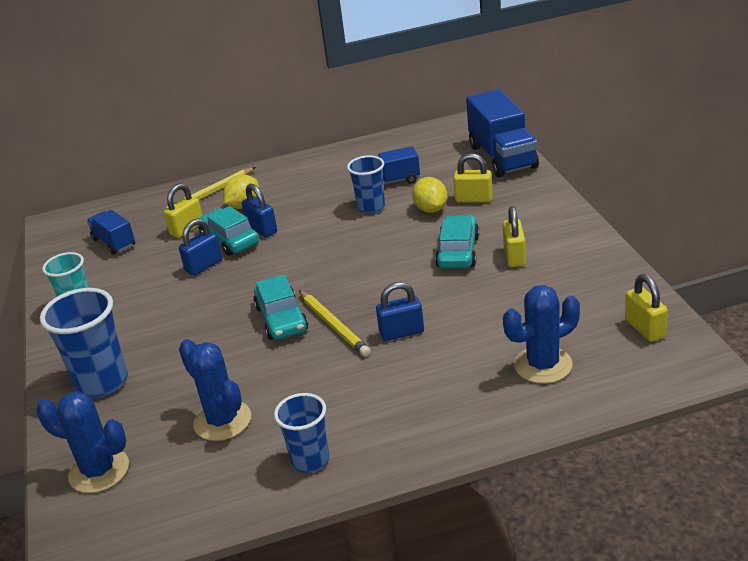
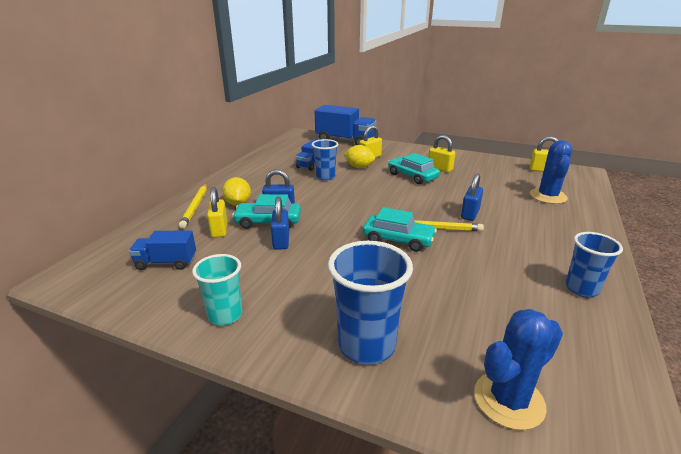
camera: 55 degrees left, 5 degrees down
blue cactus [179,339,251,441] -> none

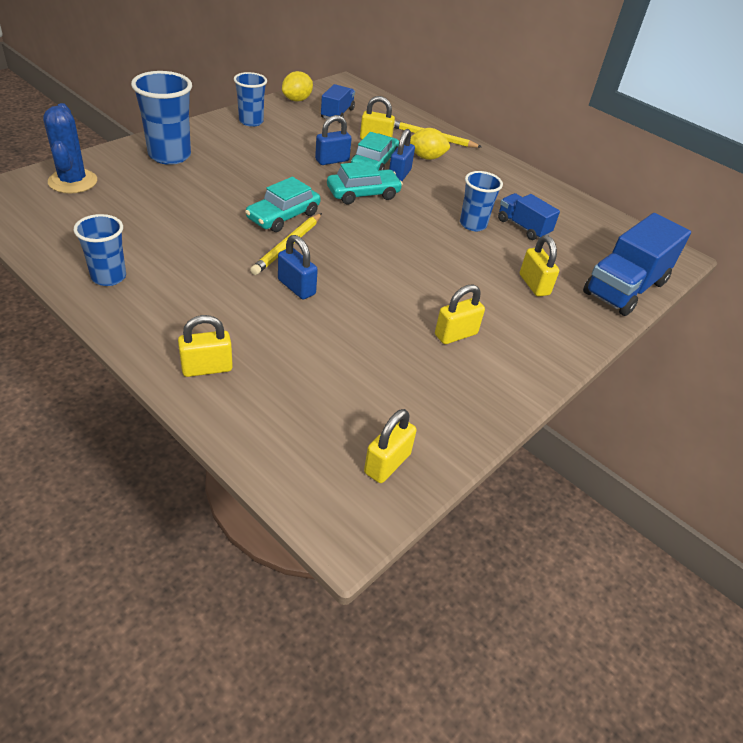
camera: 105 degrees right, 15 degrees up
turquoise cup [192,254,242,325] -> blue cup [234,72,267,127]
blue padlock [271,197,289,250] -> blue padlock turned 45 degrees counterclockwise [315,115,352,165]
yellow lemon [343,145,375,168] -> yellow lemon moved to [282,71,313,102]
turquoise car [388,153,440,184] -> turquoise car moved to [327,161,403,205]
blue cactus [530,140,573,204] -> none
none -> yellow padlock [178,315,233,377]

